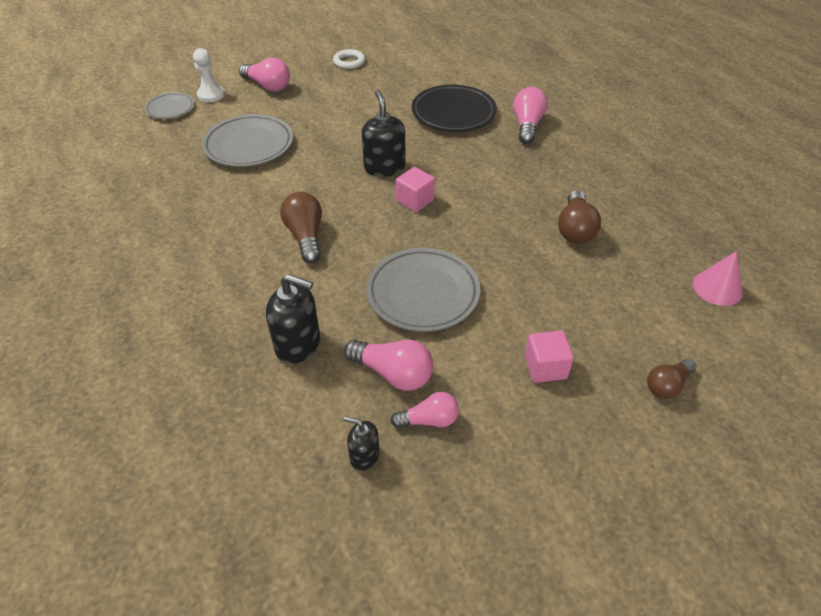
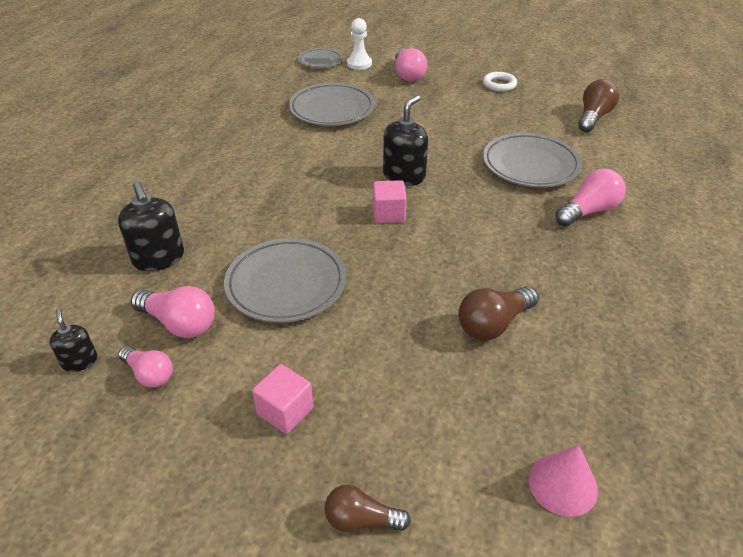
camera: 45 degrees right, 5 degrees down
brown light bulb [280,192,322,263] -> brown light bulb moved to [578,79,619,132]
pink light bulb [344,339,433,391] -> pink light bulb turned 45 degrees counterclockwise [131,286,215,338]
black plate [412,85,497,132] -> grey plate [483,133,582,188]

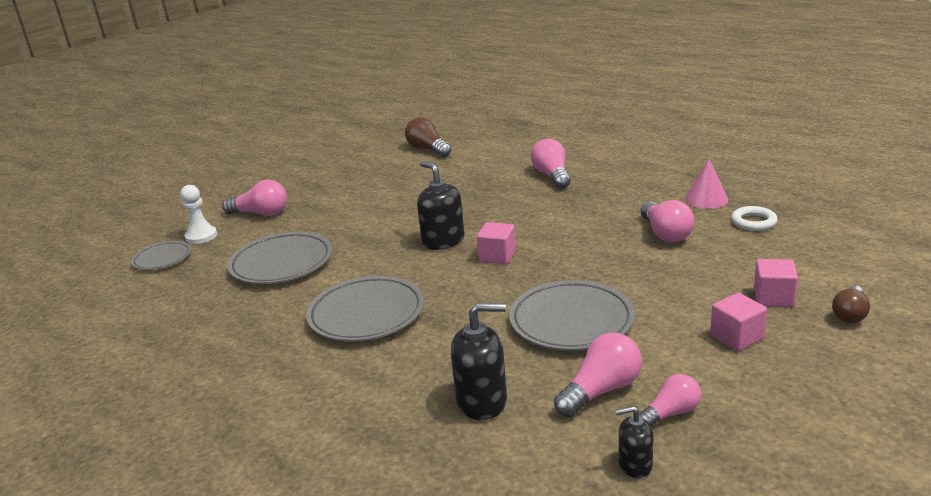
camera: 65 degrees left, 15 degrees down
brown light bulb [458,286,539,340] -> pink light bulb [640,200,695,242]
white ring [483,72,517,92] -> white ring moved to [731,206,778,231]
grey plate [483,133,582,188] -> grey plate moved to [306,276,424,342]
pink cone [529,445,598,517] -> pink cone moved to [685,159,728,208]
none -> pink cube [754,259,798,307]

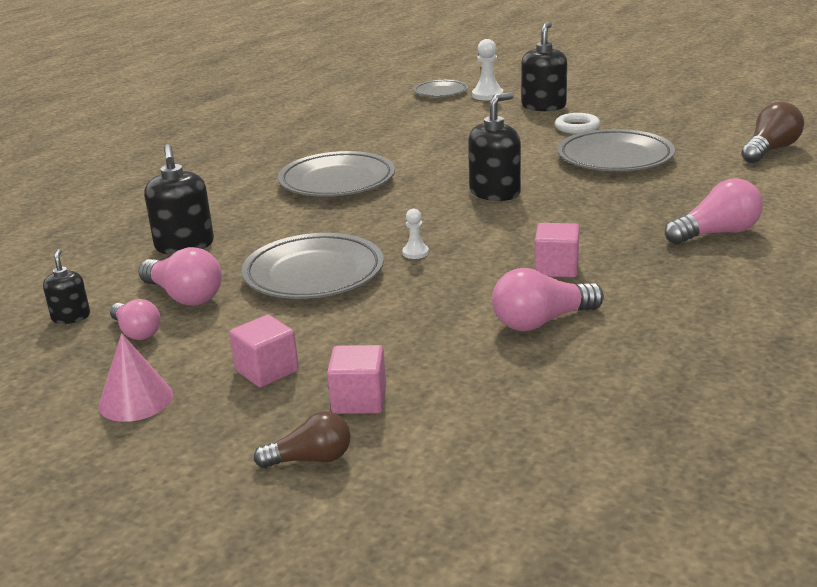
camera: 80 degrees right, 0 degrees up
pink light bulb [222,180,287,216] -> black soap dispenser [521,22,567,111]
grey plate [227,232,332,284] -> grey plate moved to [557,129,675,171]
pink cube [477,222,516,265] -> pink cube moved to [535,223,580,278]
pink cone [685,159,728,208] -> pink cone moved to [98,333,173,422]
white ring [731,206,778,231] -> white ring moved to [555,113,600,134]
brown light bulb [832,285,870,323] -> brown light bulb turned 150 degrees clockwise [254,412,351,468]
none -> white pawn [402,209,429,259]

